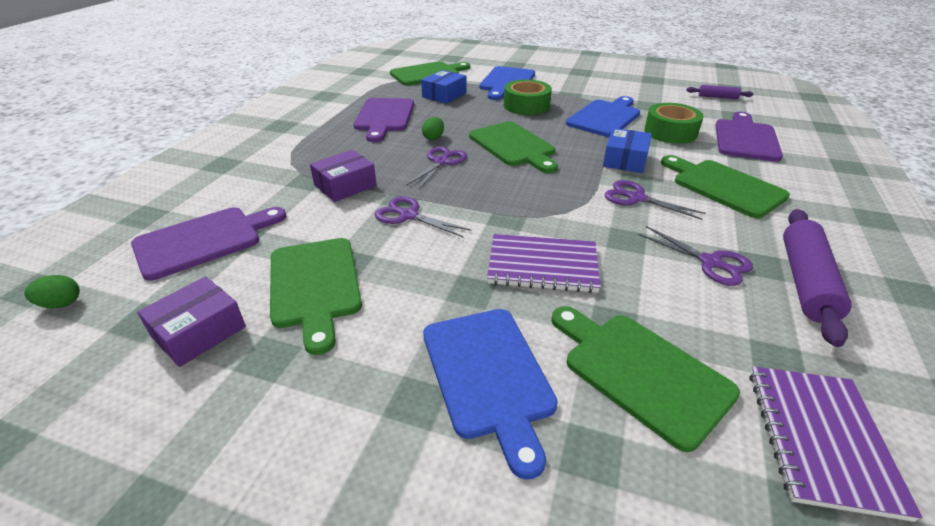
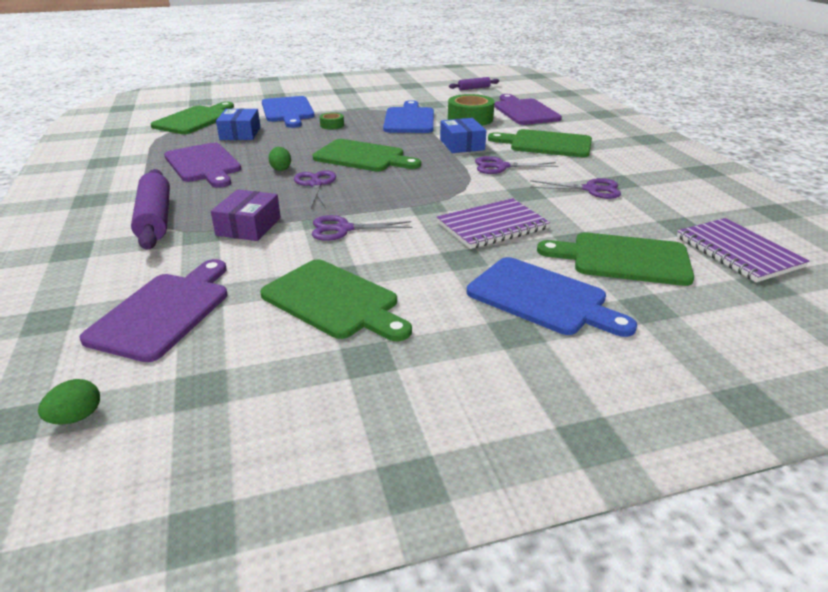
camera: 35 degrees left, 5 degrees down
purple box [137,276,246,367] -> none
green tape [504,79,552,115] -> green tape [319,112,344,130], size x0.51
purple rolling pin [783,209,852,347] -> purple rolling pin moved to [131,169,170,250]

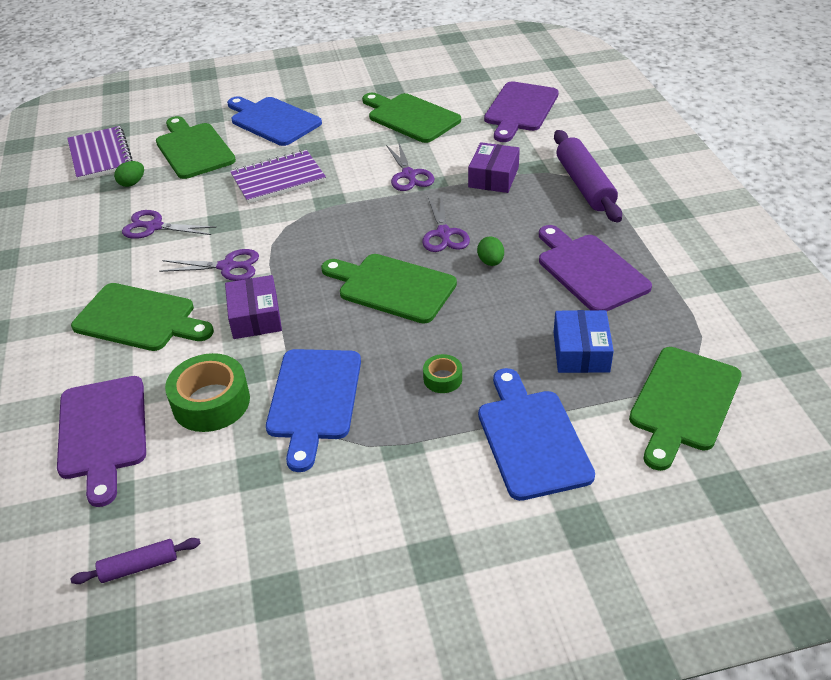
camera: 175 degrees left, 10 degrees up
green egg [38,379,100,425] -> green egg moved to [114,161,144,187]
purple scissors [312,215,413,241] -> purple scissors turned 75 degrees clockwise [386,143,435,191]
blue box [440,118,486,153] -> purple box [225,275,282,339]
green cutting board [537,232,694,286] -> green cutting board turned 135 degrees counterclockwise [156,116,236,179]

